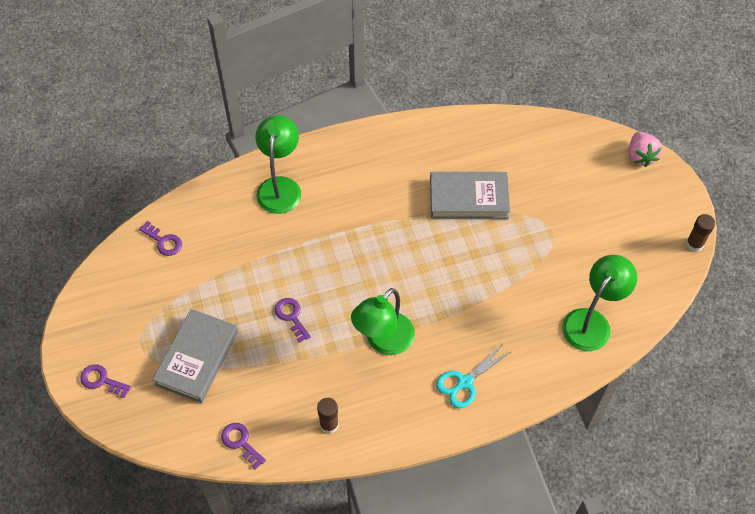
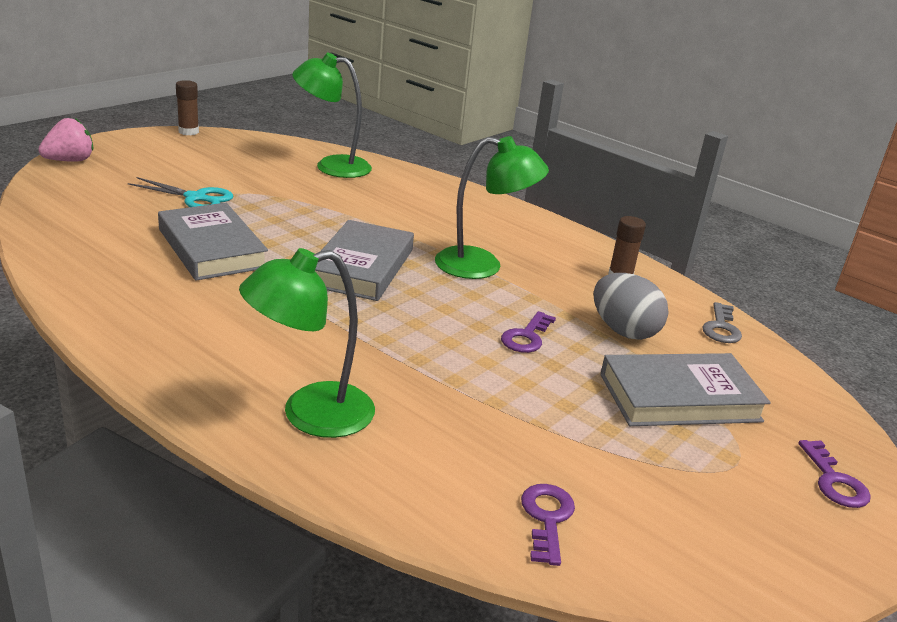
camera: 125 degrees left, 30 degrees down
purple key [221,423,266,469] -> grey key [702,302,742,343]
turquoise scissors [436,343,512,408] -> turquoise scissors moved to [128,177,233,207]
none -> grey book [315,220,414,301]
none -> grey egg [593,273,669,340]

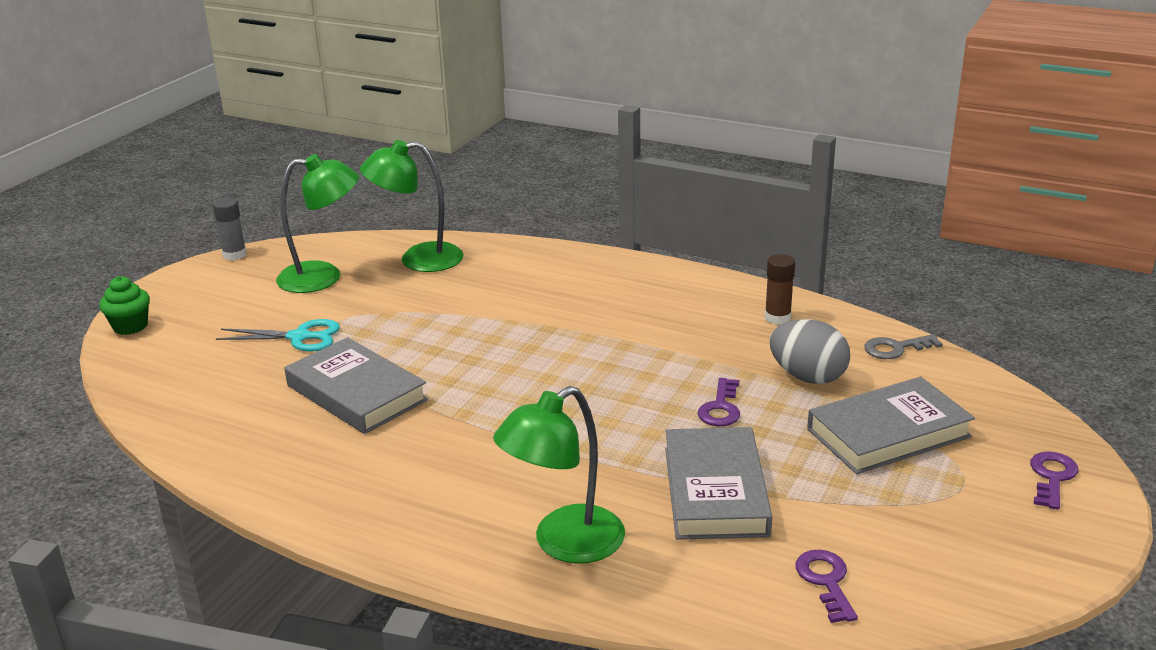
camera: 10 degrees left, 0 degrees up
pink strawberry [38,118,93,162] -> green cupcake [99,276,150,335]
brown glue stick [176,80,199,135] -> grey glue stick [213,198,247,260]
grey book [315,220,414,301] -> grey book moved to [665,427,772,540]
green lamp [435,136,549,279] -> green lamp moved to [276,154,359,293]
grey key [702,302,742,343] -> grey key turned 75 degrees clockwise [864,334,943,359]
purple key [798,440,871,508] -> purple key turned 135 degrees counterclockwise [1030,451,1078,510]

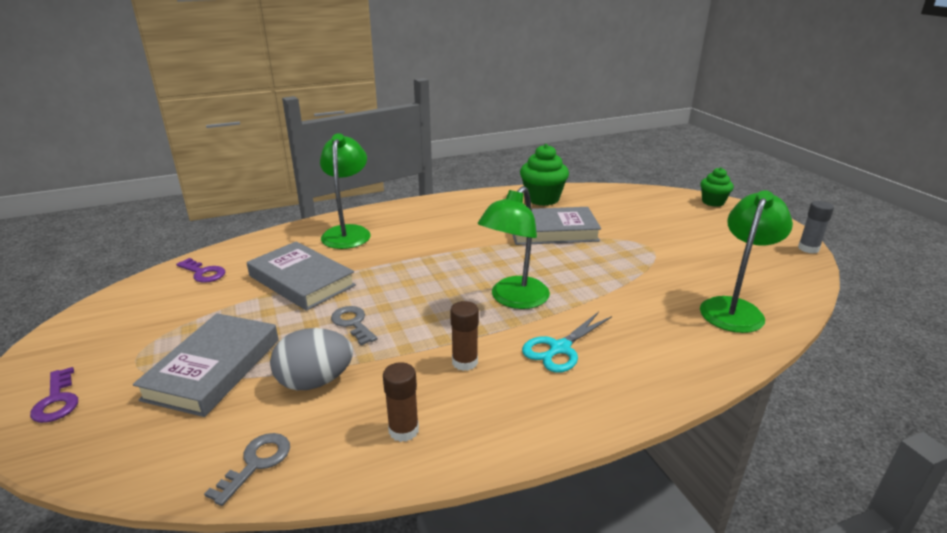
camera: 130 degrees right, 0 degrees up
turquoise scissors [216,319,340,352] -> turquoise scissors moved to [522,312,612,373]
green lamp [276,154,359,293] -> green lamp moved to [478,186,550,309]
purple key [698,378,740,426] -> grey key [331,306,377,346]
none -> brown glue stick [450,301,479,371]
none -> green cupcake [520,144,569,206]

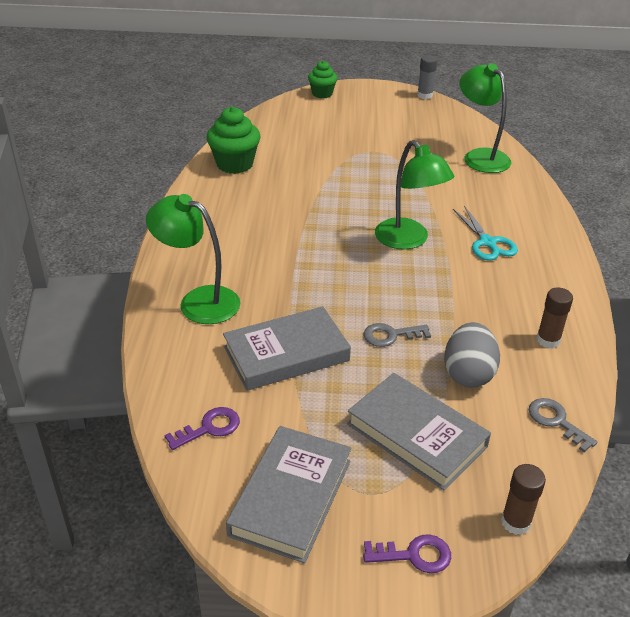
camera: 65 degrees left, 10 degrees up
brown glue stick [450,301,479,371] -> brown glue stick moved to [501,464,546,535]
grey book [512,207,601,245] -> grey book moved to [226,426,351,563]

